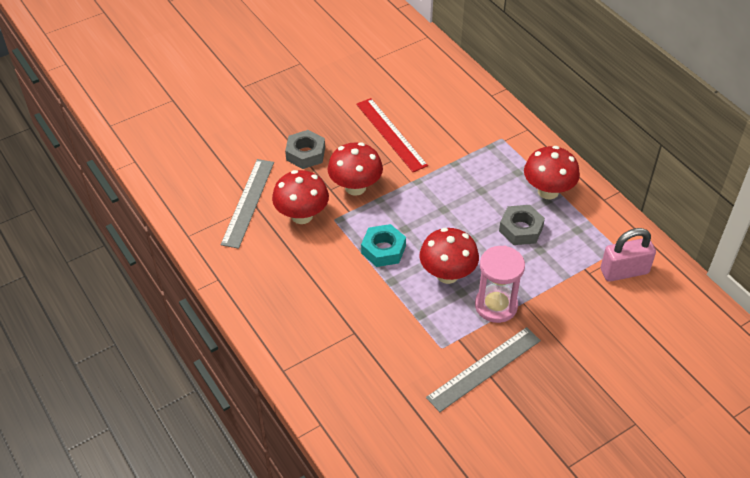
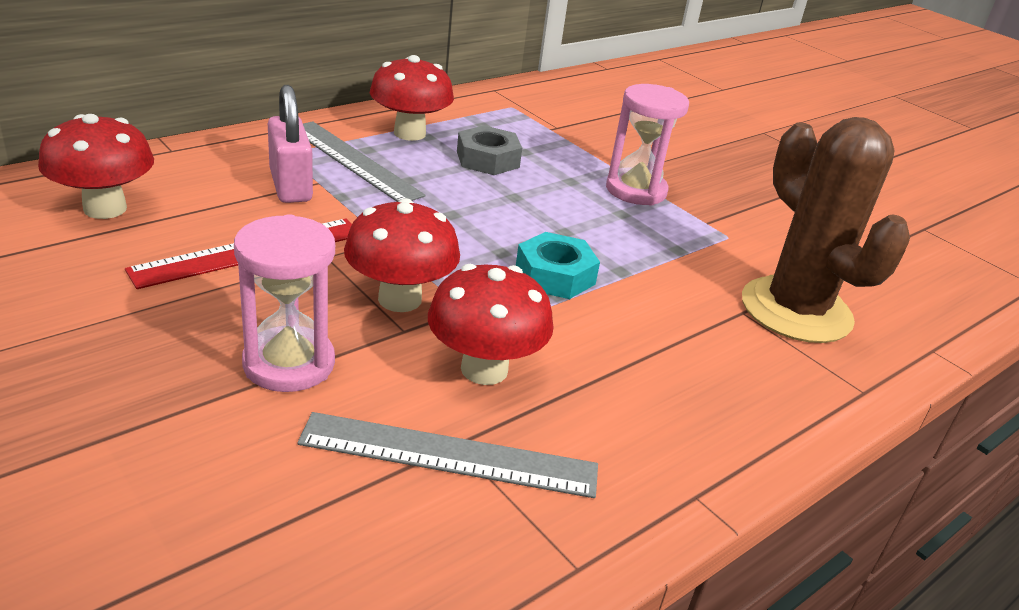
camera: 100 degrees left, 15 degrees down
grey nut [285,130,325,169] -> pink hourglass [234,214,335,392]
red mushroom [420,228,479,284] -> red mushroom moved to [38,114,154,219]
grey ruler [426,327,541,412] -> grey ruler moved to [303,121,426,202]
pink padlock [601,228,656,282] -> pink padlock moved to [268,85,313,203]
none -> brown cactus [742,117,910,343]

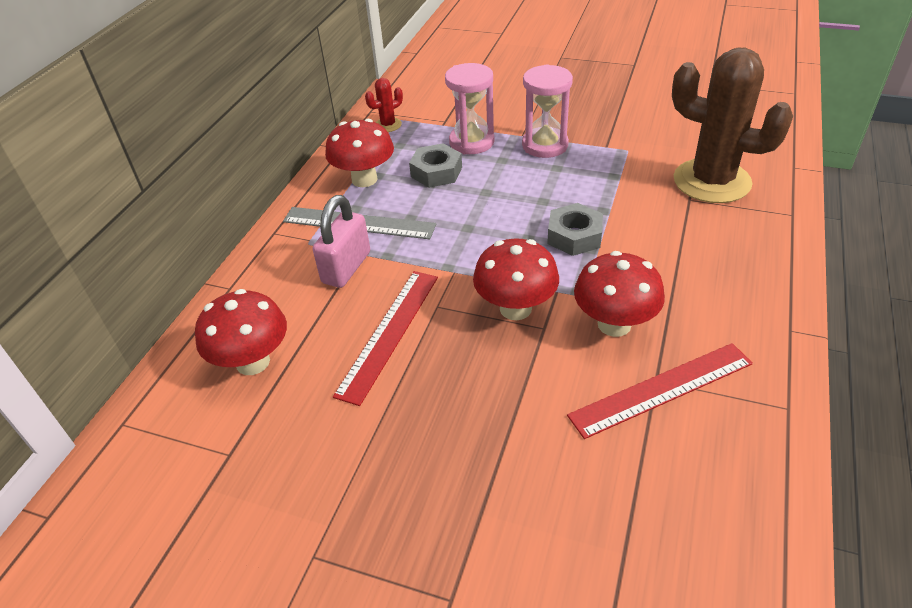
camera: 25 degrees left, 10 degrees up
pink hourglass [234,214,335,392] -> pink hourglass moved to [445,63,494,154]
pink padlock [268,85,313,203] -> pink padlock turned 75 degrees clockwise [313,195,370,288]
grey ruler [297,412,598,498] -> red ruler [567,343,753,439]
turquoise nut [516,232,600,299] -> grey nut [547,203,603,256]
none -> red cactus [365,78,403,132]

